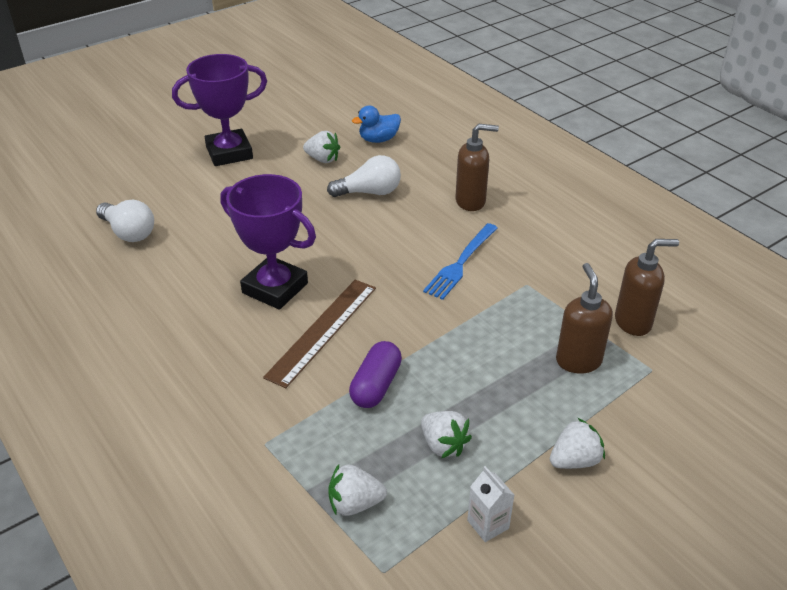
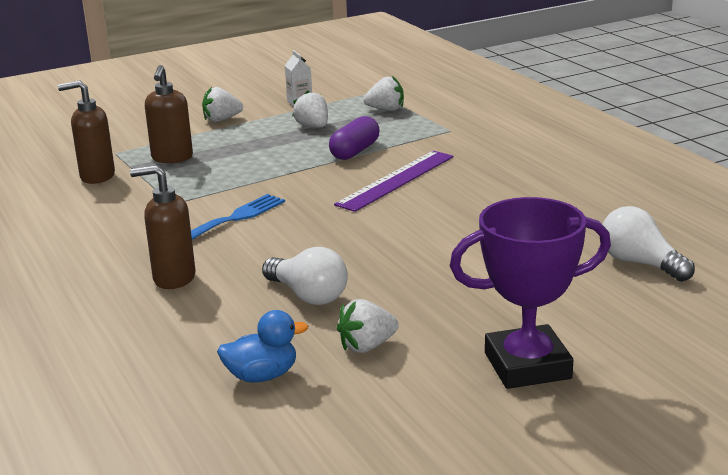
camera: 170 degrees left, 15 degrees down
purple trophy [220,174,316,310] -> none
brown ruler [263,280,376,388] -> purple ruler [334,151,454,212]
white strawberry [303,131,340,163] -> white strawberry turned 60 degrees counterclockwise [337,299,399,353]
white light bulb [327,155,401,197] -> white light bulb turned 135 degrees counterclockwise [262,247,348,305]

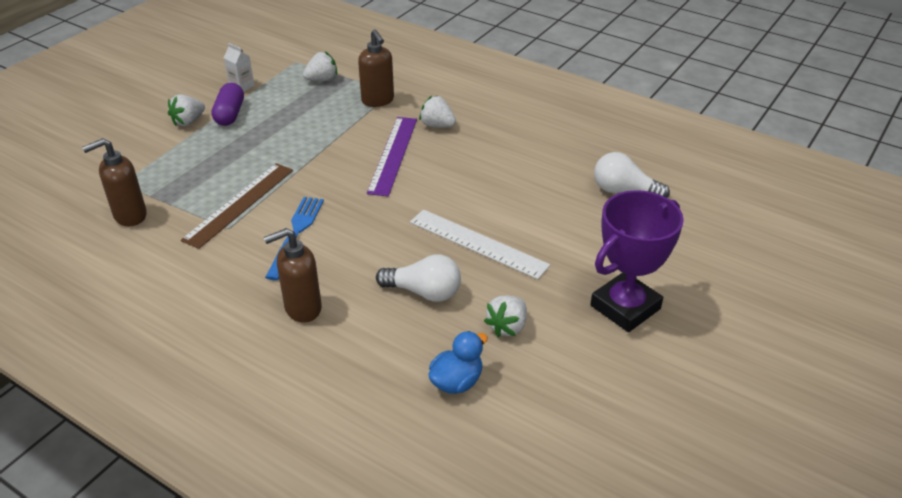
camera: 30 degrees left, 15 degrees up
brown soap dispenser [145,65,193,163] -> brown soap dispenser moved to [358,29,394,107]
white strawberry [292,90,328,128] -> white strawberry moved to [419,96,456,127]
purple capsule [329,116,379,160] -> purple capsule moved to [211,83,244,126]
none -> brown ruler [181,163,293,249]
none -> white ruler [410,209,550,279]

